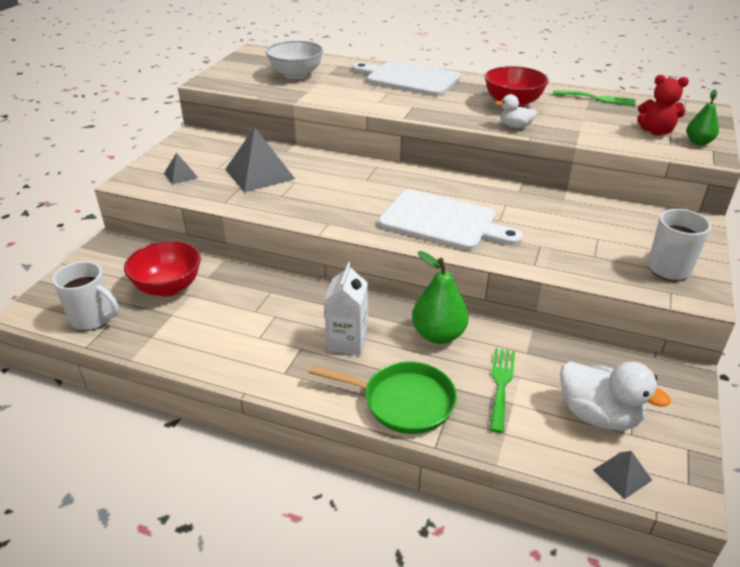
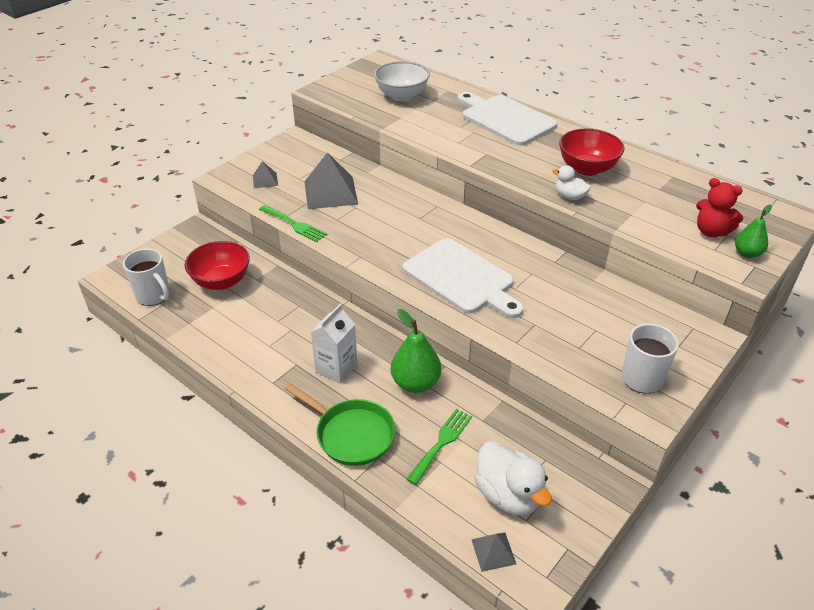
camera: 20 degrees right, 5 degrees up
green fork [553,90,635,106] -> green fork moved to [259,205,327,242]

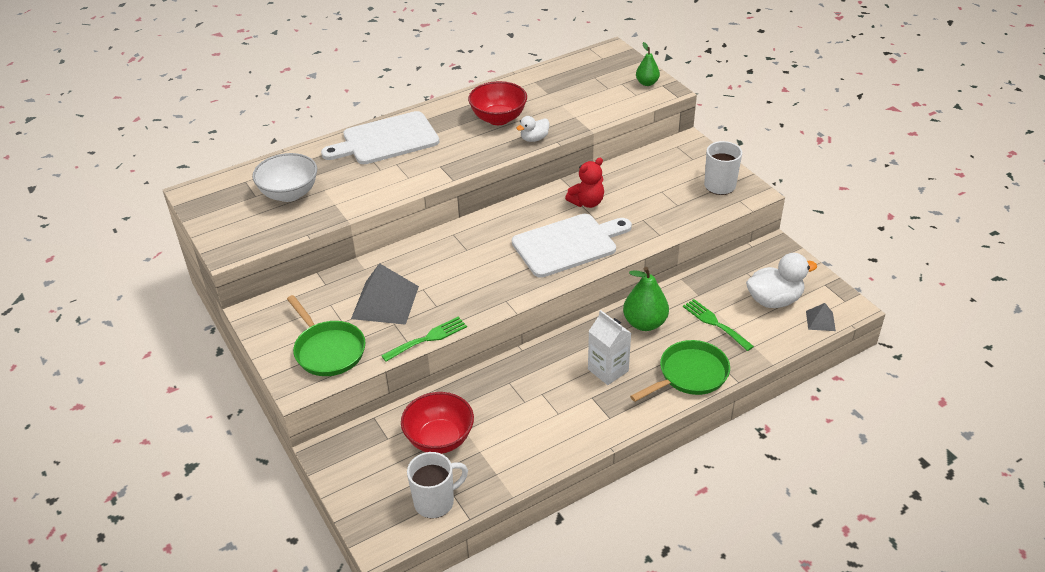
camera: 70 degrees left, 0 degrees up
grey pyramid [253,161,278,188] -> green pan [287,295,366,376]
red teddy bear [696,178,743,237] -> red teddy bear moved to [565,158,604,208]

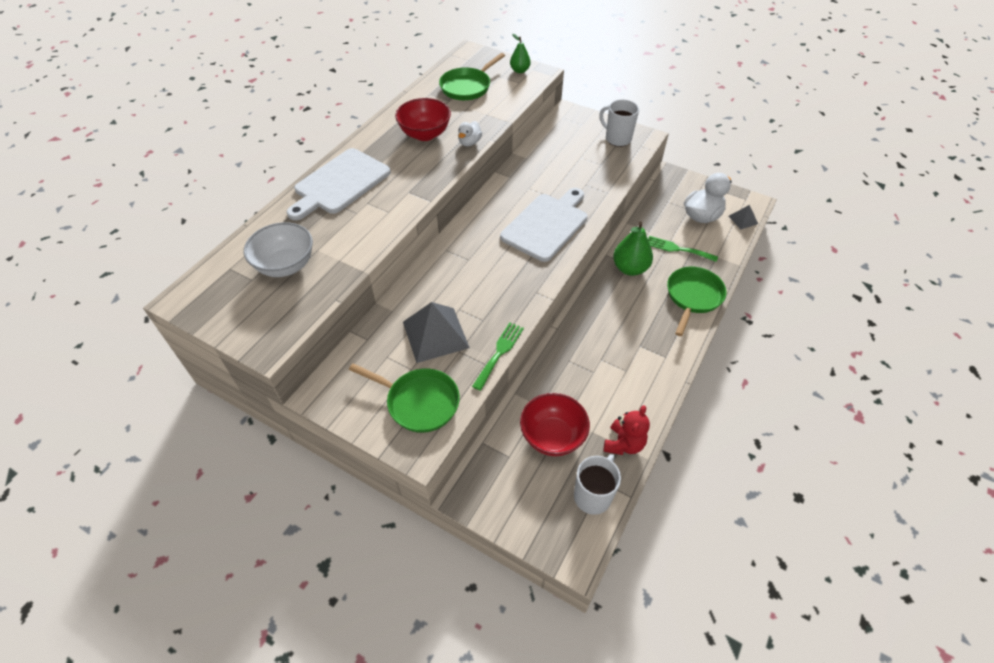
camera: 30 degrees left, 10 degrees up
red teddy bear [565,158,604,208] -> red teddy bear moved to [604,405,650,455]
white carton [588,310,631,385] -> none
none -> green pan [439,53,505,100]

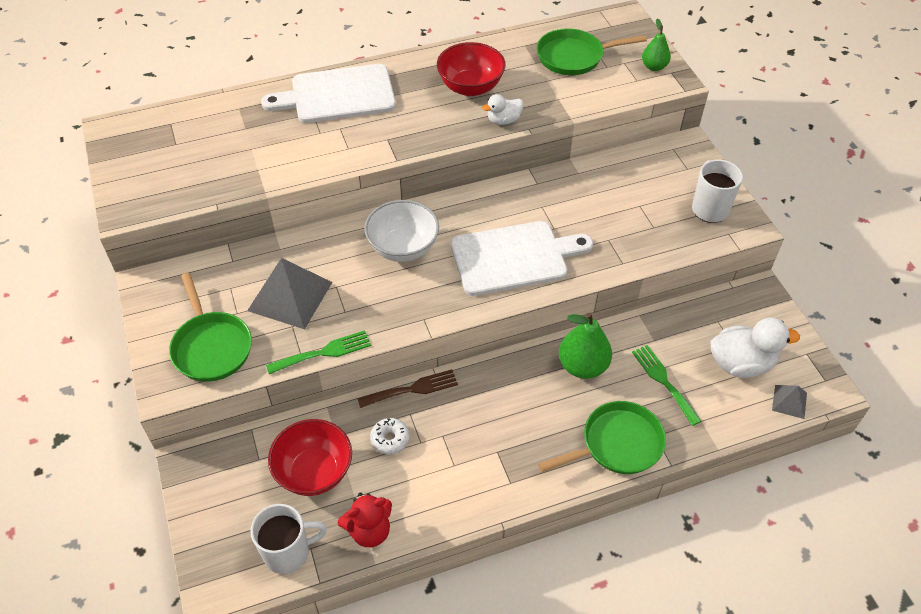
camera: 40 degrees right, 0 degrees up
white bowl [244,222,313,277] -> white bowl moved to [364,200,439,262]
none -> brown fork [357,370,458,408]
none -> white donut [370,418,410,455]

